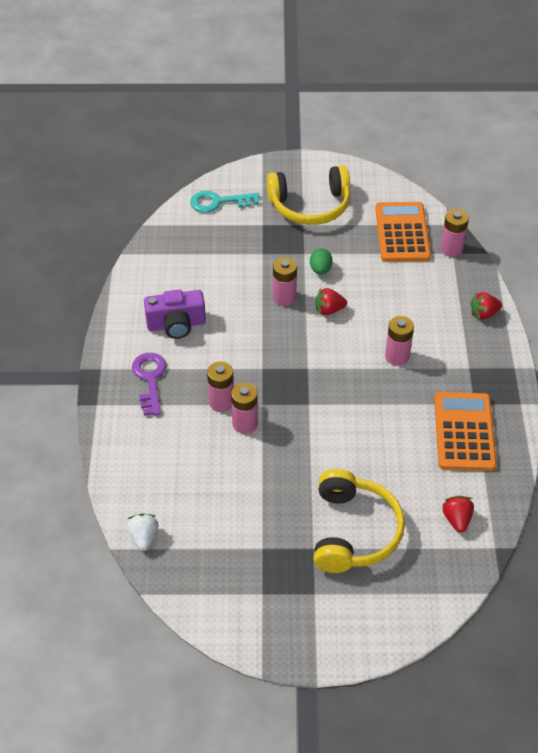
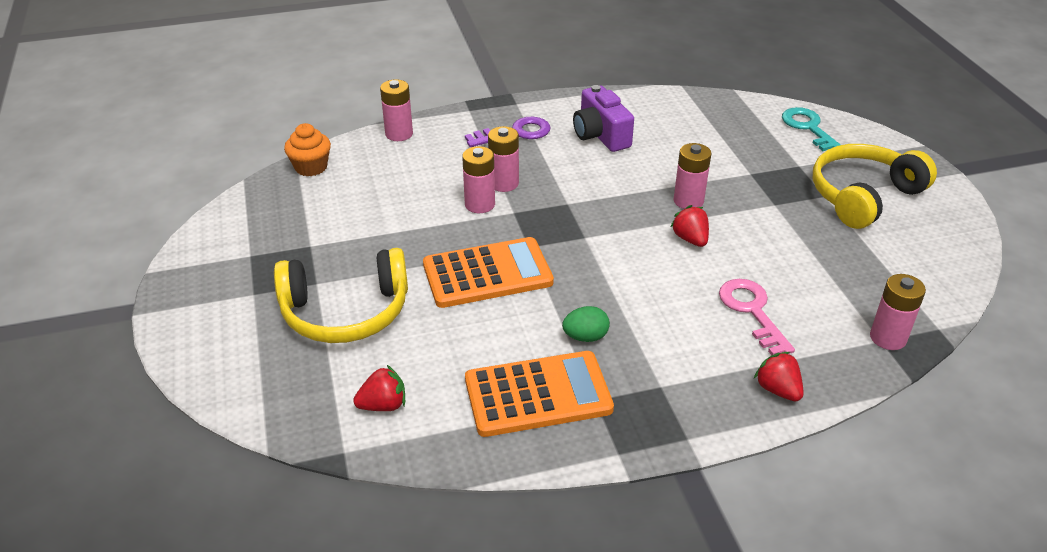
camera: 75 degrees right, 10 degrees down
white strawberry [127,513,159,551] -> orange cupcake [284,123,331,176]
yellow headphones [267,165,350,225] -> yellow headphones turned 75 degrees clockwise [813,144,937,229]
green egg [310,248,332,275] -> green egg moved to [562,306,610,342]
orange calculator [375,202,431,262] -> orange calculator moved to [423,237,554,308]
pink battery [385,316,414,366] -> pink battery moved to [380,79,413,141]
none -> pink key [719,279,795,355]

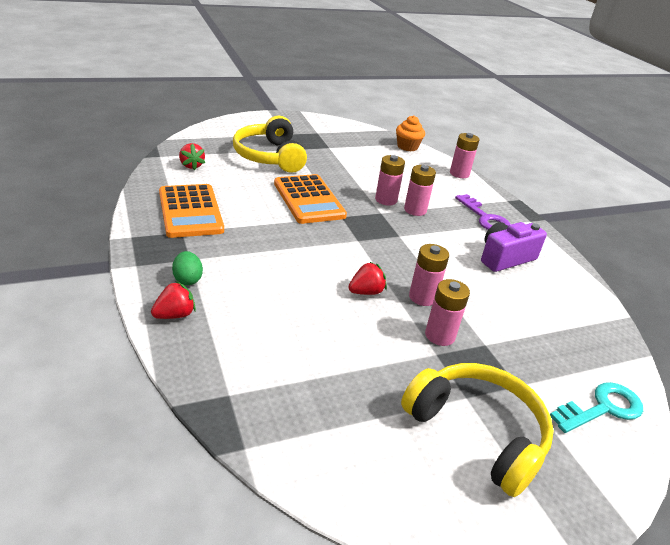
camera: 80 degrees right, 5 degrees down
green egg [562,306,610,342] -> green egg moved to [172,251,203,285]
pink key [719,279,795,355] -> none
pink battery [870,274,926,350] -> pink battery moved to [425,279,470,346]

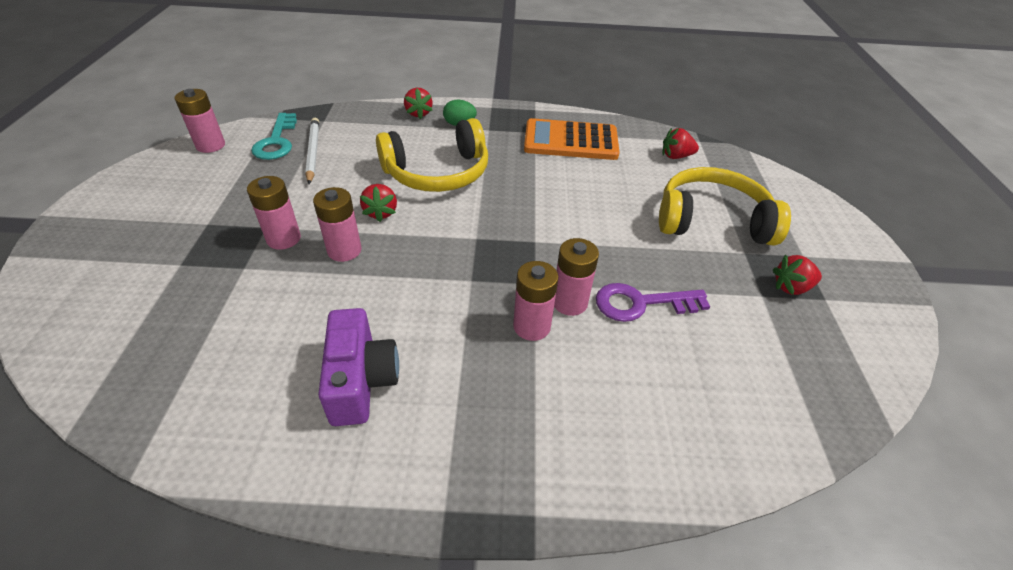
camera: 115 degrees right, 10 degrees up
orange calculator [274,174,347,224] -> none
orange cupcake [396,115,425,151] -> none
yellow headphones [401,363,554,497] -> yellow headphones moved to [376,118,488,192]
pink battery [450,133,479,178] -> pink battery moved to [175,89,225,153]
purple key [455,194,511,230] -> purple key moved to [596,283,710,322]
turquoise key [550,382,643,433] -> turquoise key moved to [251,113,297,160]
none -> white pencil [305,118,319,184]
none -> red strawberry [773,254,822,295]

